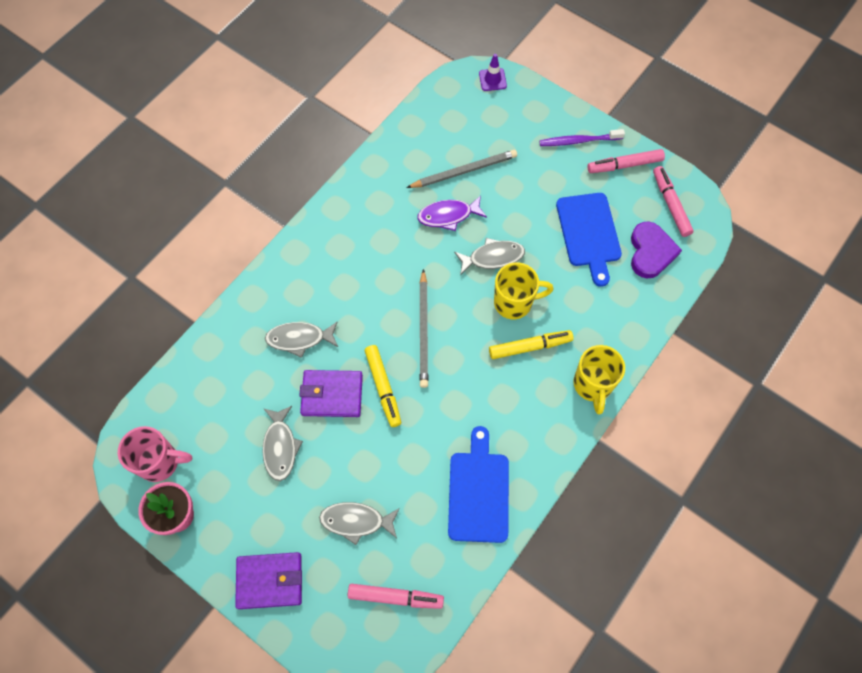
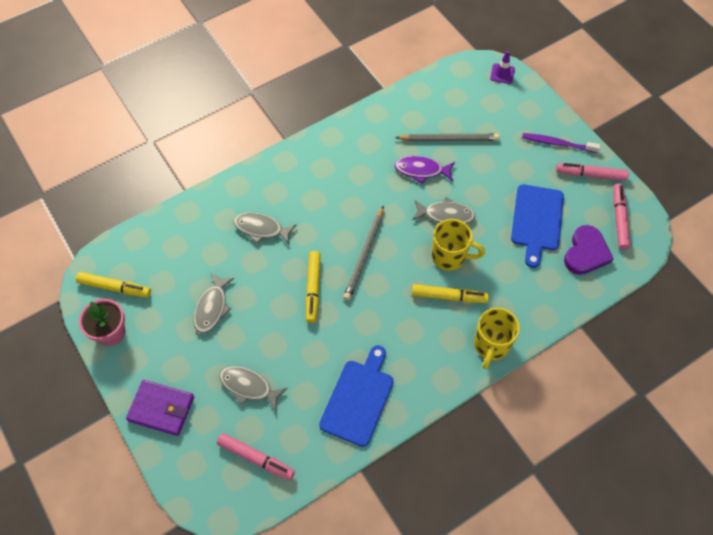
camera: 20 degrees right, 5 degrees down
pink mug [118,426,192,482] -> yellow marker [76,272,151,298]
purple wallet [299,370,363,417] -> none

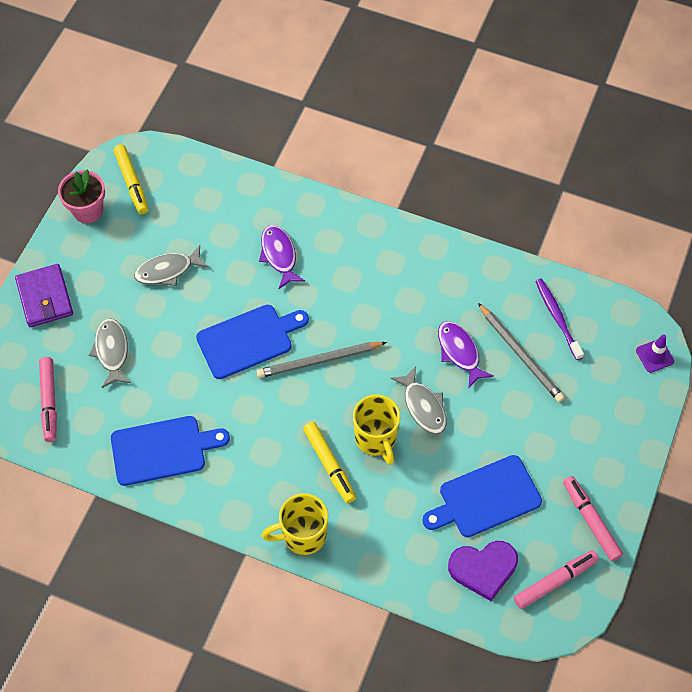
camera: 55 degrees right, 0 degrees up
grey fish [233,213,297,244] -> purple fish [259,225,305,289]
yellow marker [306,251,321,323] -> blue cutting board [196,305,309,379]
purple toothbrush [522,133,600,153] -> purple toothbrush moved to [535,278,584,360]

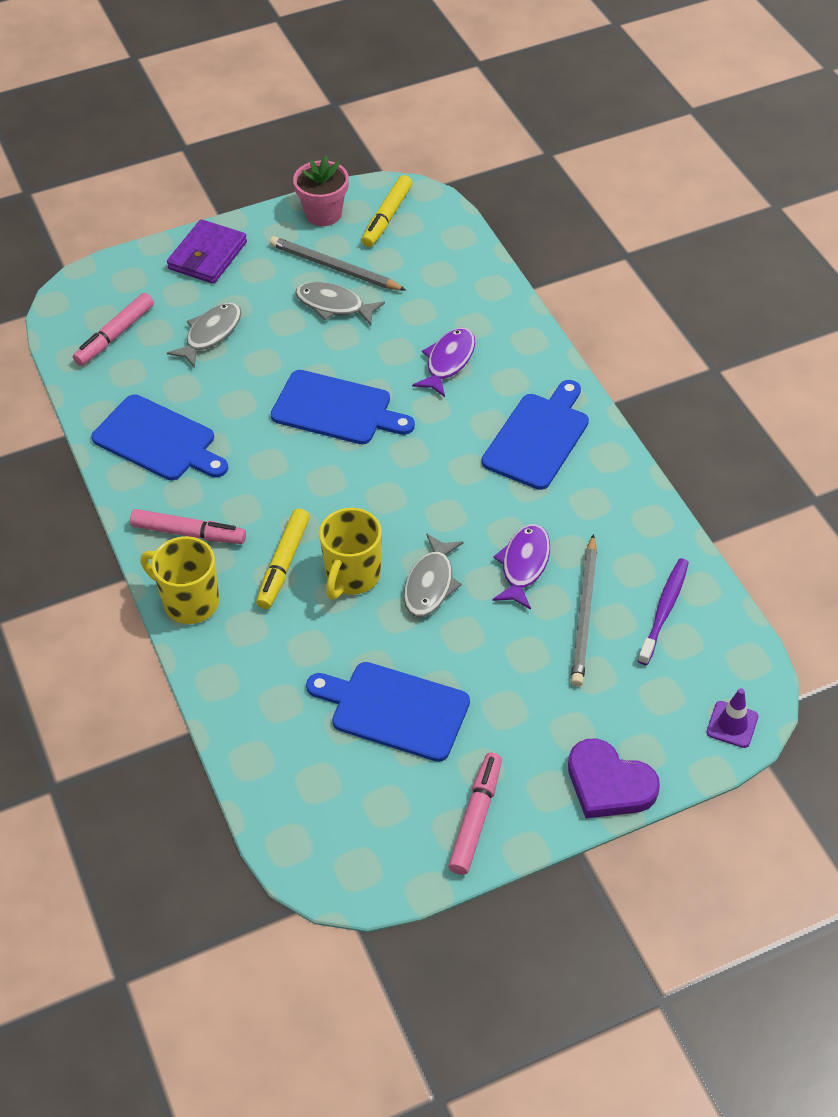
camera: 45 degrees right, 10 degrees down
grey pencil [257,342,387,378] -> grey pencil moved to [270,236,407,291]
purple heart [448,541,518,601] -> purple heart moved to [568,739,660,818]
pink marker [514,550,599,609] -> pink marker moved to [130,509,246,544]
none -> blue cutting board [482,380,589,490]

